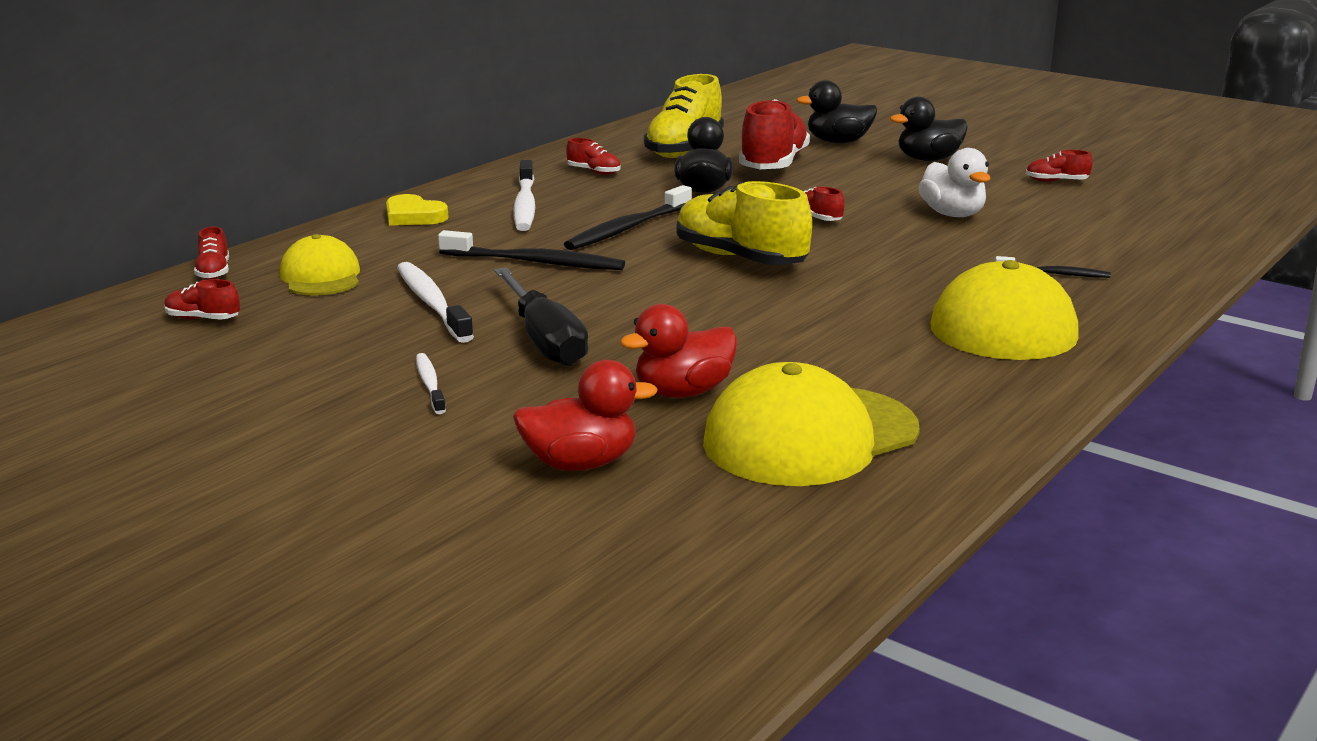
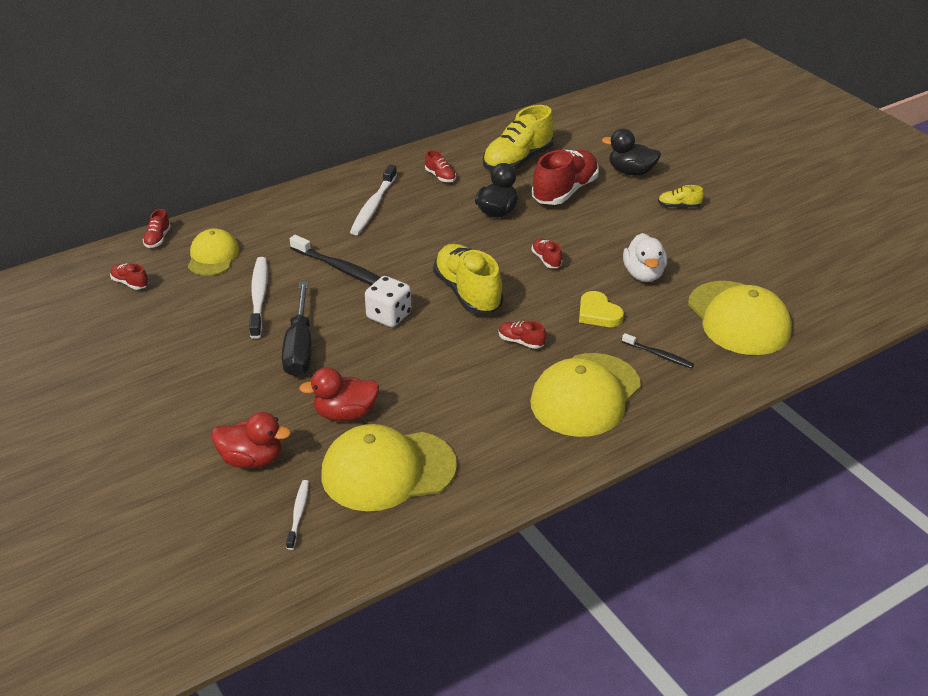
camera: 20 degrees right, 15 degrees up
yellow heart [386,194,449,226] -> yellow heart moved to [579,291,624,327]
white toothbrush [416,353,446,414] -> white toothbrush moved to [286,480,309,550]
black toothbrush [564,185,692,250] -> none
black duck [890,97,968,161] -> yellow shoe [658,185,704,208]
red shoe [1026,150,1093,182] -> red shoe moved to [498,321,546,349]
none -> white dice [365,276,412,327]
none -> yellow cap [688,281,792,355]

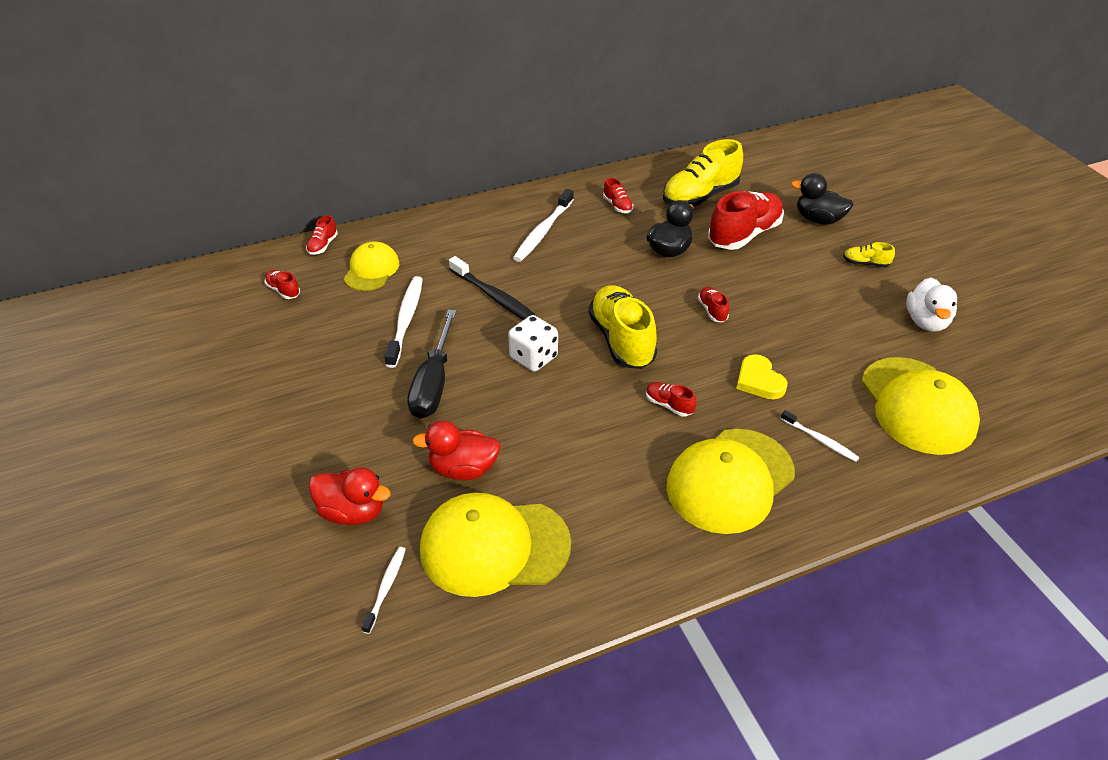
camera: 10 degrees right, 5 degrees up
black toothbrush [622,333,694,368] -> white toothbrush [781,410,859,462]
white duck [623,233,667,282] -> white duck moved to [906,277,957,332]

